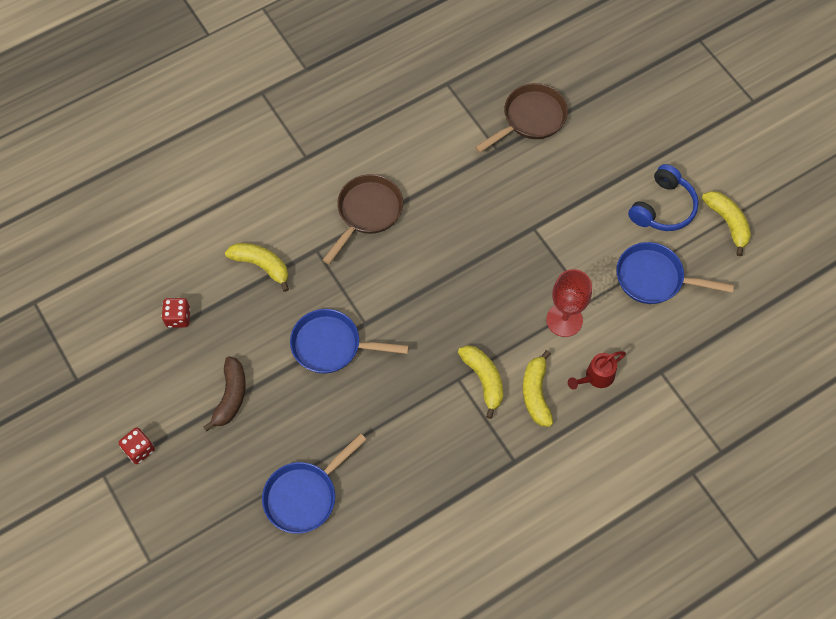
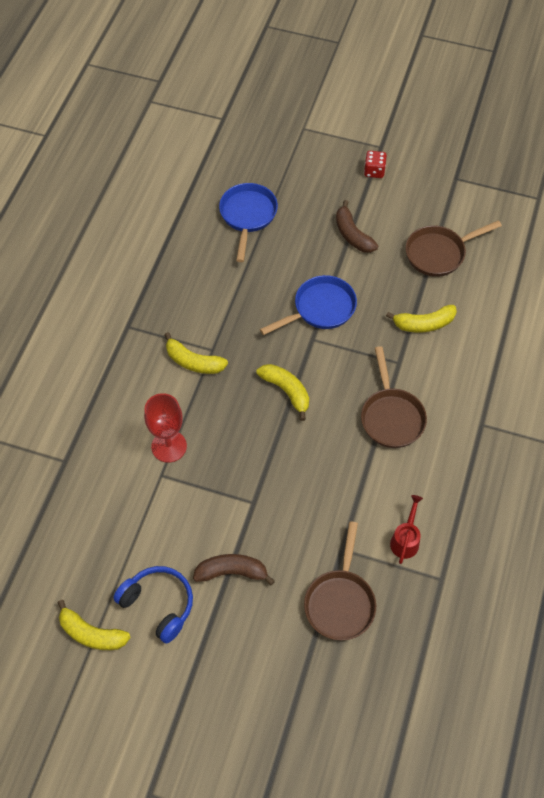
camera: 140 degrees right, 5 degrees down
red dice [162,298,191,328] -> brown pan [405,220,502,277]
yellow banana [523,350,553,427] -> yellow banana moved to [257,364,309,421]
red watering can [568,351,626,390] -> red watering can moved to [390,495,423,564]
blue pan [616,242,734,304] -> none
blue headphones [628,164,699,231] -> blue headphones turned 135 degrees clockwise [113,566,193,644]
none -> brown banana [193,554,275,585]

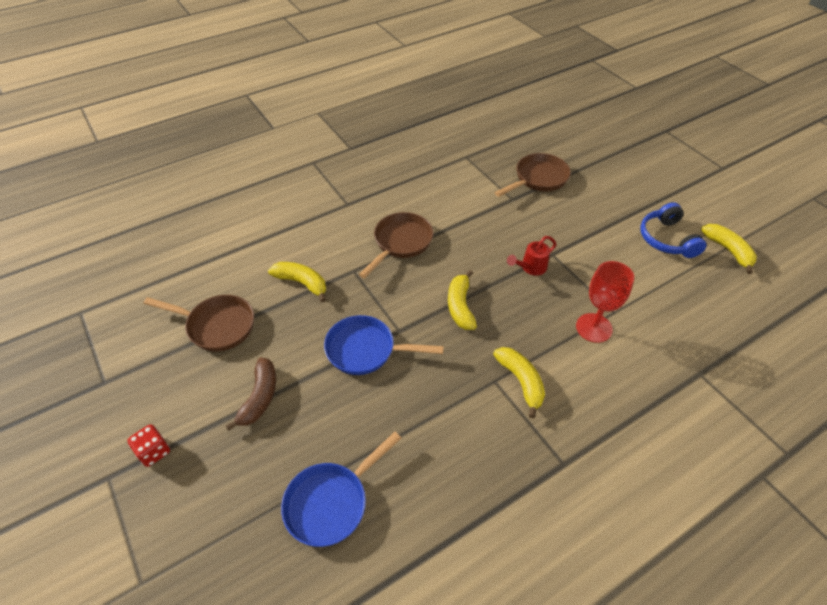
camera: 140 degrees left, 10 degrees down
brown banana [193,554,275,585] -> none
red watering can [390,495,423,564] -> red watering can moved to [507,236,557,275]

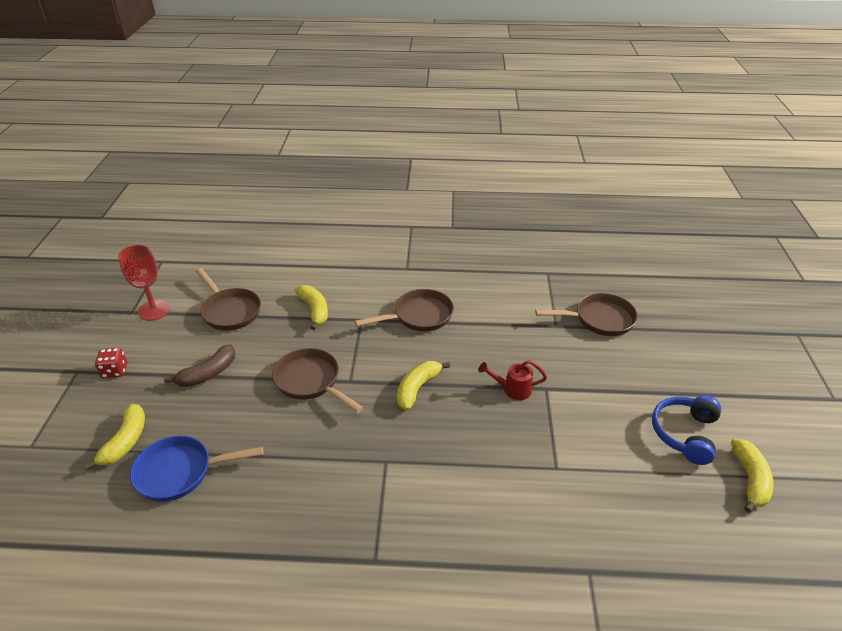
camera: 35 degrees right, 10 degrees down
blue pan [324,315,444,375] -> brown pan [272,348,363,413]
yellow banana [493,347,545,418] -> yellow banana moved to [84,404,145,470]
red goblet [576,261,634,343] -> red goblet moved to [118,244,171,321]

